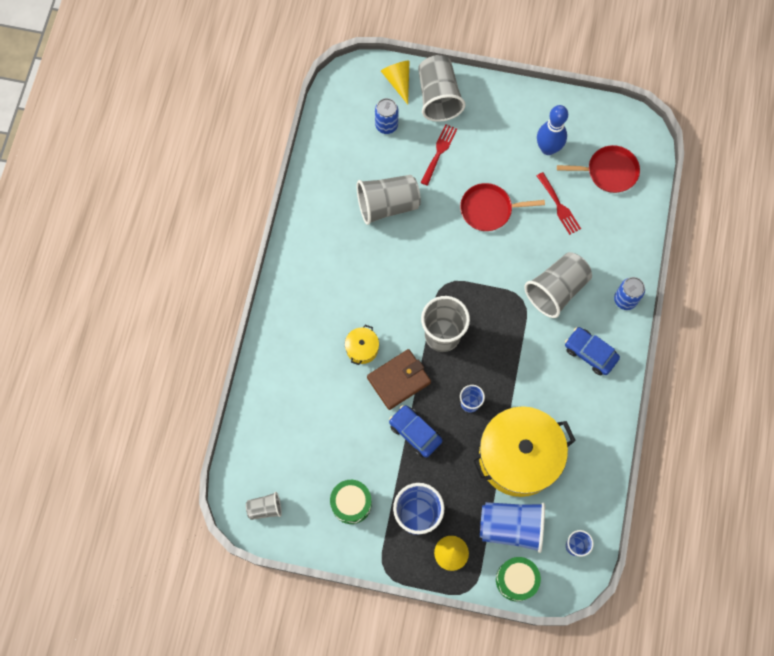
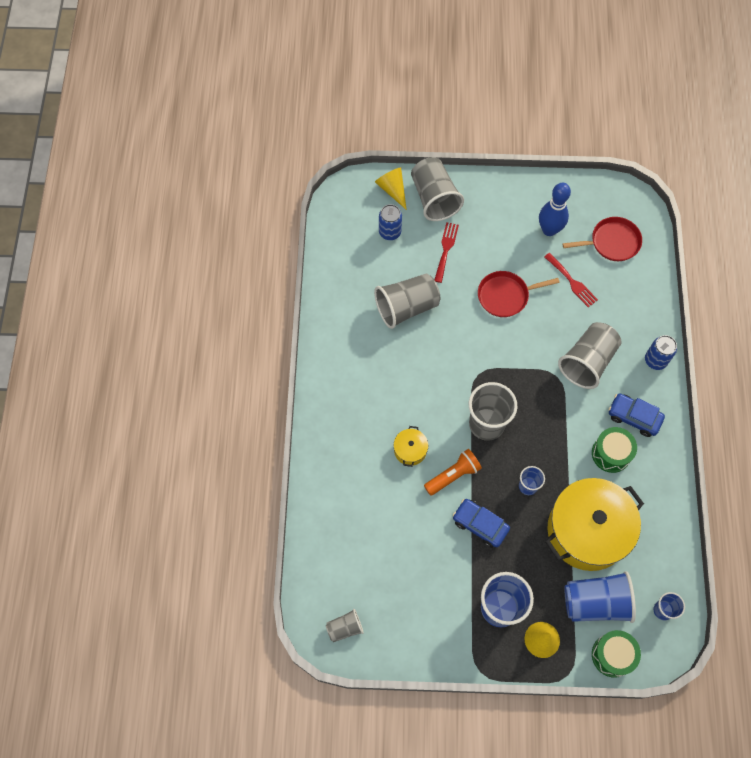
camera: 10 degrees left, 5 degrees down
green drum [330,480,372,524] -> green drum moved to [592,427,637,473]
brown wallet [367,349,431,410] -> orange flashlight [424,449,482,496]

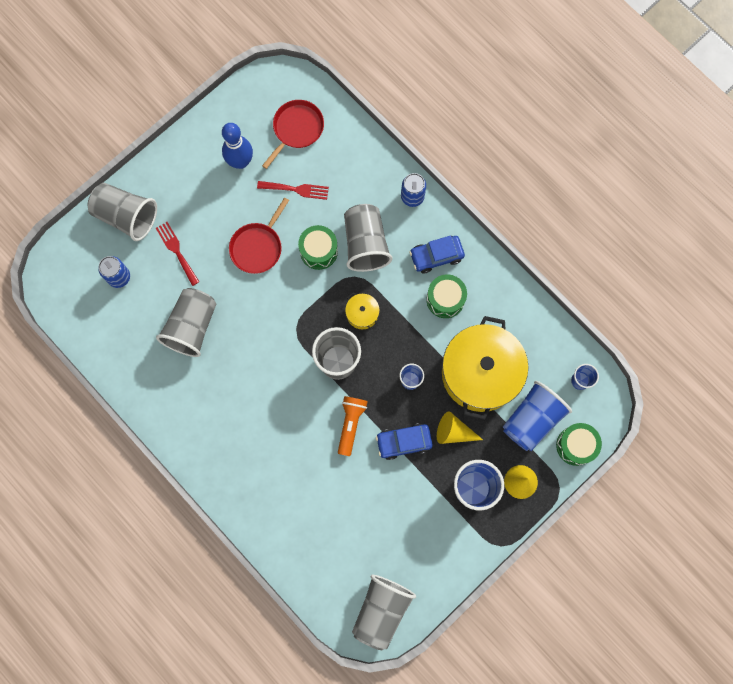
camera: 45 degrees left, 10 degrees up
grey cup [326,609,364,642] -> grey cup [352,575,416,650], size x1.93
yellow cone [375,167,407,210] -> yellow cone moved to [437,411,483,444]
yellow pot [394,426,428,467] -> yellow pot moved to [345,292,380,329]
none -> green drum [298,225,338,270]

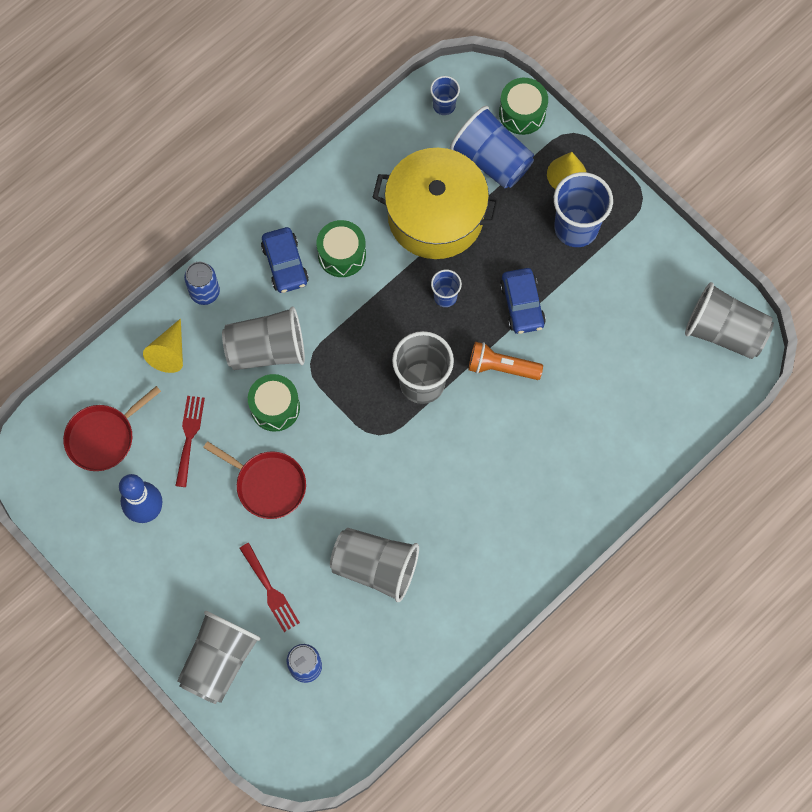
camera: 90 degrees left, 5 degrees down
red fork [156,222,199,286] -> red fork turned 90 degrees counterclockwise [239,543,300,632]
red pan [262,100,324,169] -> red pan turned 75 degrees counterclockwise [63,386,161,471]
yellow pot [345,292,380,329] -> none
yellow cone [437,411,483,444] -> yellow cone moved to [143,318,183,373]

